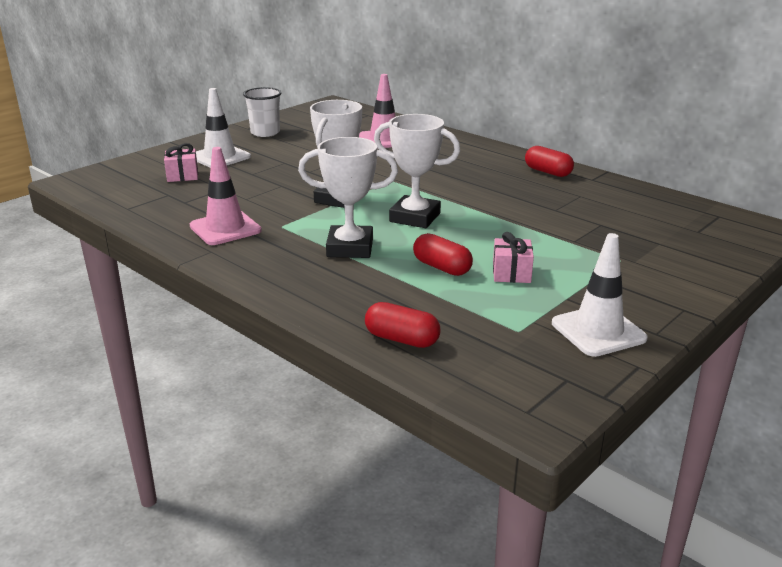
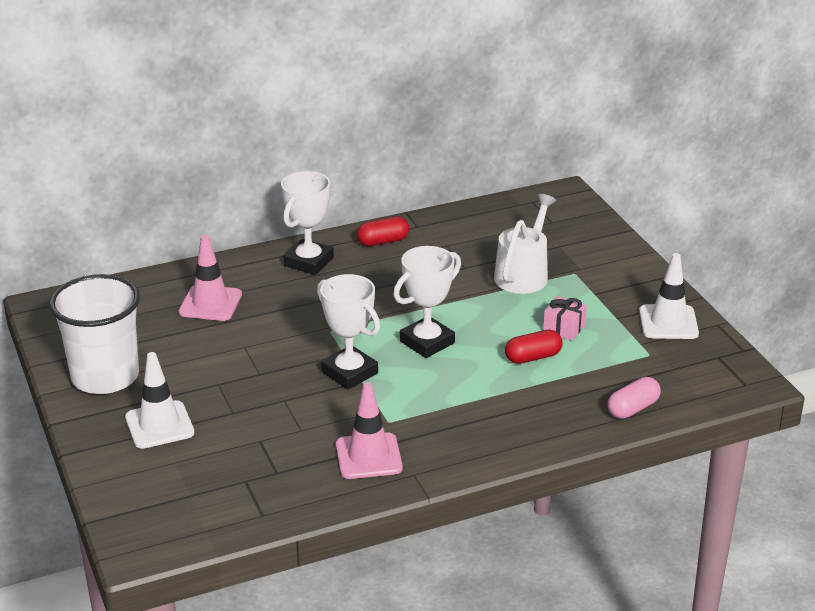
camera: 65 degrees left, 5 degrees up
pink gift [164,143,198,182] -> none
white cup [243,87,281,137] -> white cup [49,274,140,394], size x1.77
white trophy [298,137,398,258] -> white trophy moved to [281,171,334,275]
red capsule [365,302,441,348] -> pink capsule [608,377,661,419]
none -> white watering can [494,194,556,294]

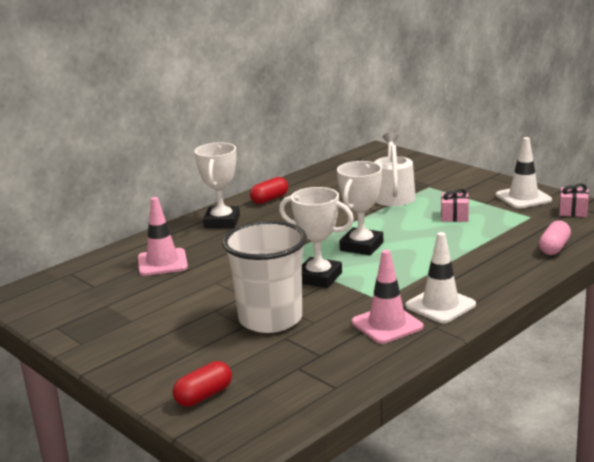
camera: 20 degrees left, 10 degrees down
white cup [49,274,140,394] -> white cup moved to [222,221,307,333]
white traffic cone [125,352,194,449] -> white traffic cone moved to [405,232,476,323]
red capsule [505,330,563,364] -> red capsule moved to [172,361,232,407]
none -> pink gift [559,183,589,217]

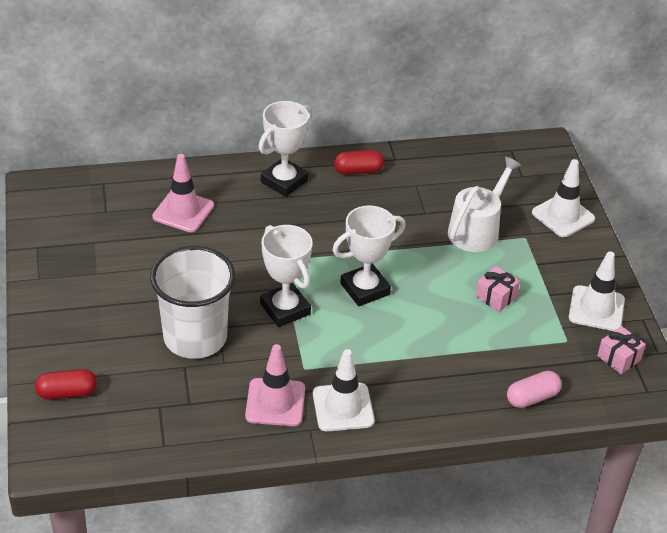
camera: 30 degrees right, 20 degrees up
none -> white traffic cone [532,159,595,237]

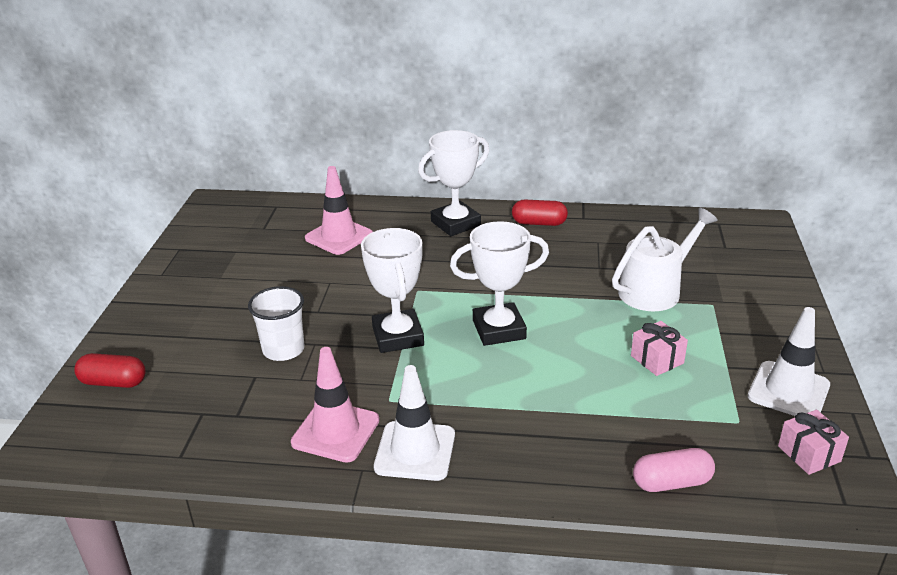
camera: 20 degrees right, 10 degrees down
white cup [150,246,235,359] -> white cup [248,286,305,361], size x0.57
white traffic cone [532,159,595,237] -> none

